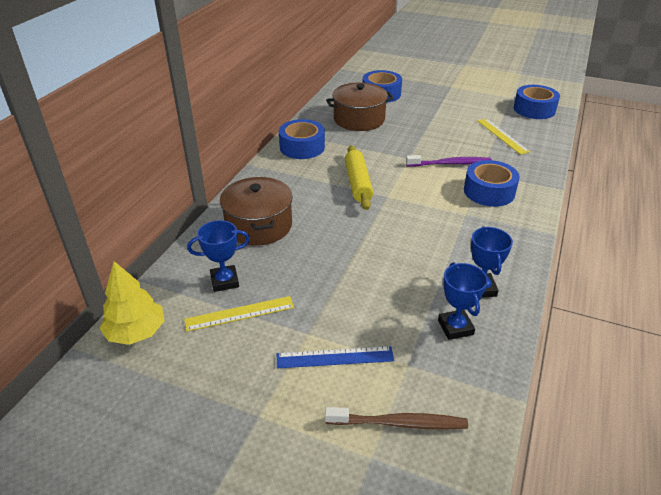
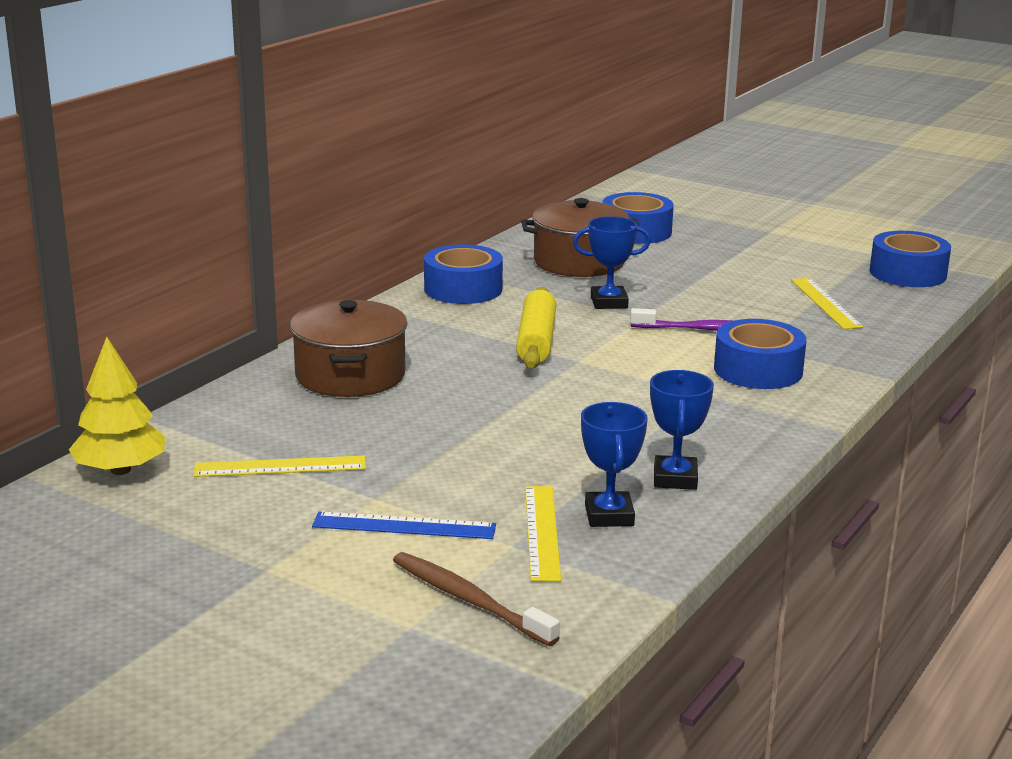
camera: 10 degrees right, 15 degrees down
blue trophy [187,220,250,292] -> blue trophy moved to [573,216,651,309]
brown toothbrush [325,407,468,430] -> brown toothbrush turned 150 degrees counterclockwise [393,552,560,646]
none -> yellow ruler [525,486,561,582]

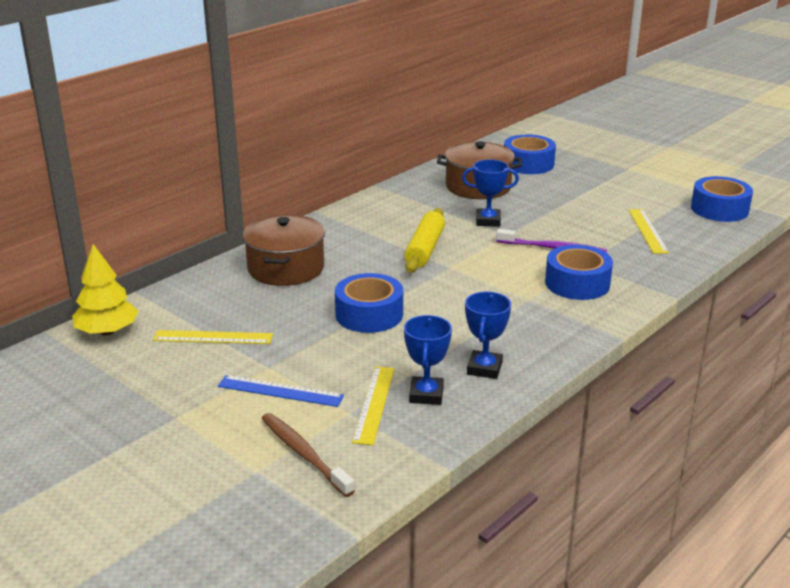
camera: 10 degrees right, 5 degrees up
blue tape [424,244,503,304] -> blue tape moved to [335,273,403,333]

